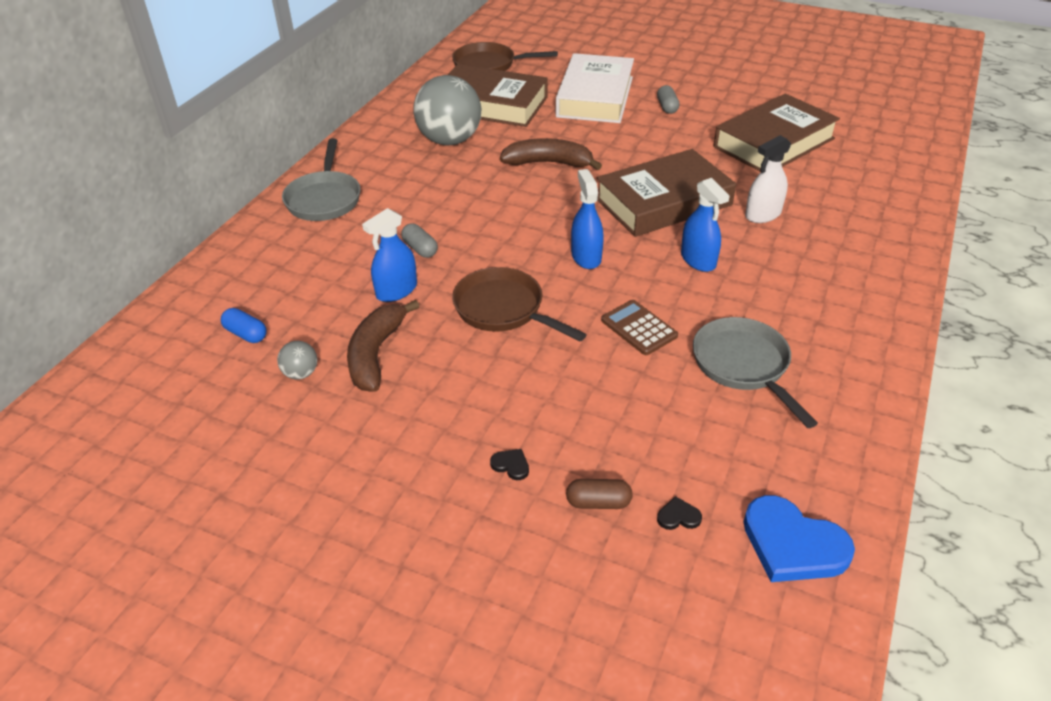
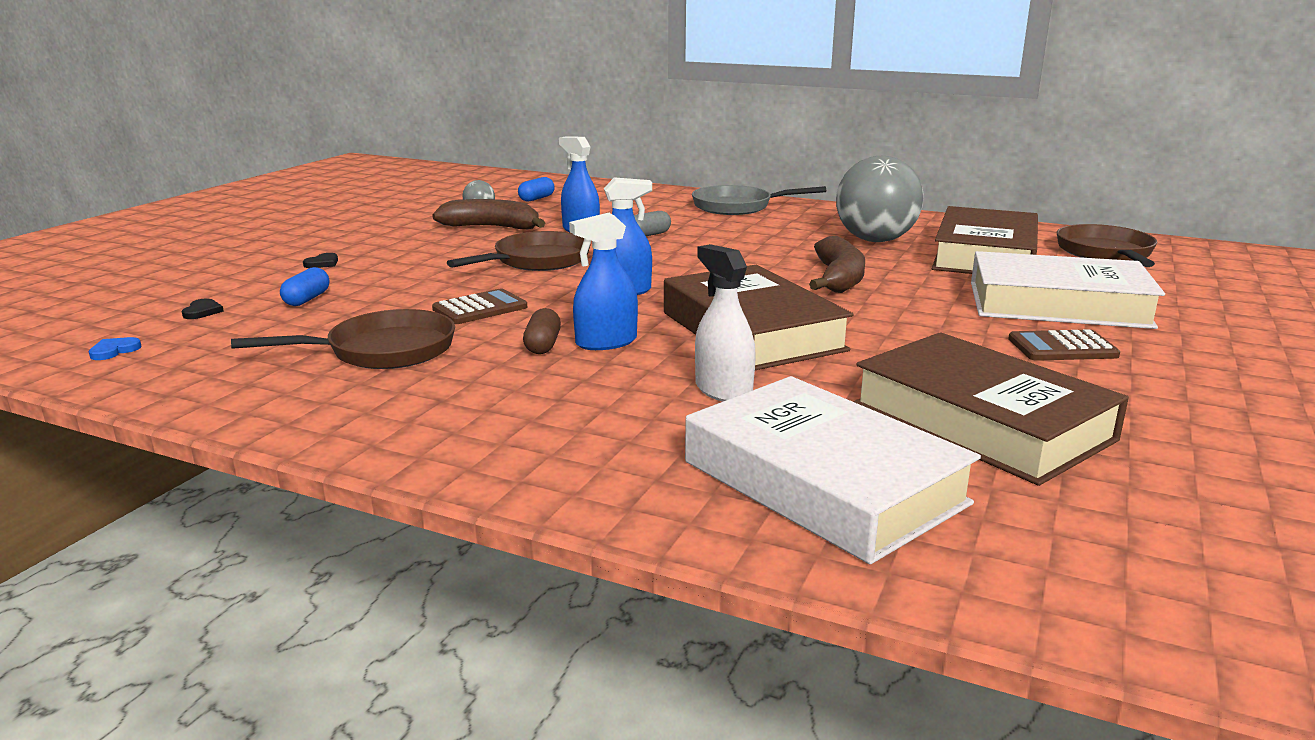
camera: 90 degrees right, 20 degrees down
brown capsule [566,479,633,509] -> brown capsule moved to [523,308,561,354]
grey capsule [657,85,680,114] -> brown calculator [1008,329,1120,361]
grey pan [693,317,818,428] -> brown pan [231,309,455,369]
blue heart [744,495,855,582] -> blue heart [89,337,141,360], size x0.42
none -> blue capsule [280,267,329,306]
none -> white book [685,376,981,564]

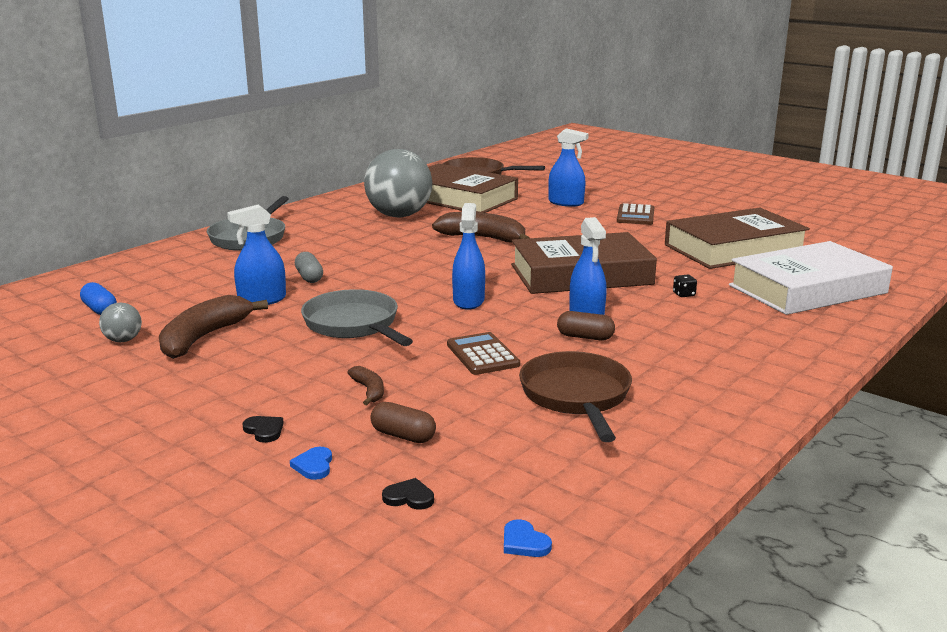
camera: 75 degrees left, 0 degrees up
blue capsule [280,267,329,306] -> brown capsule [370,402,436,443]
brown pan [447,231,591,271] -> grey pan [301,289,413,346]
white spray bottle [695,244,756,402] -> black dice [673,275,697,297]
white book [971,251,1165,329] -> blue spray bottle [548,128,589,207]
none -> blue heart [290,447,332,480]
none -> brown banana [347,366,384,405]

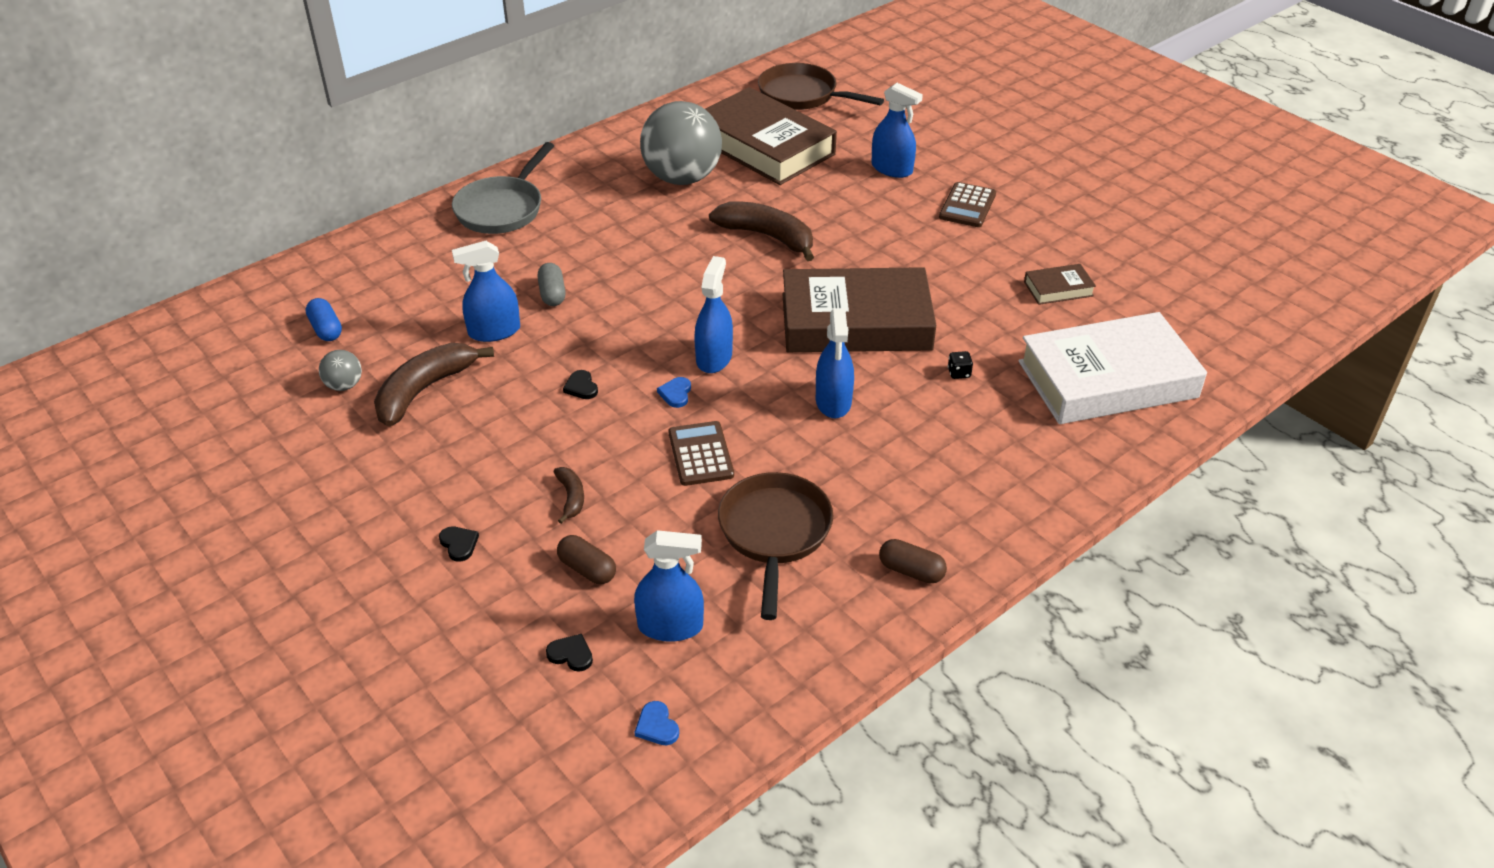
camera: 10 degrees right, 20 degrees up
blue heart [290,447,332,480] -> blue heart moved to [657,377,691,408]
grey pan [301,289,413,346] -> black heart [563,370,598,399]
brown capsule [557,311,615,340] -> brown capsule moved to [879,539,947,583]
brown book [665,208,810,269] -> brown book [1024,264,1096,305], size x0.42
none -> blue spray bottle [634,530,704,642]

